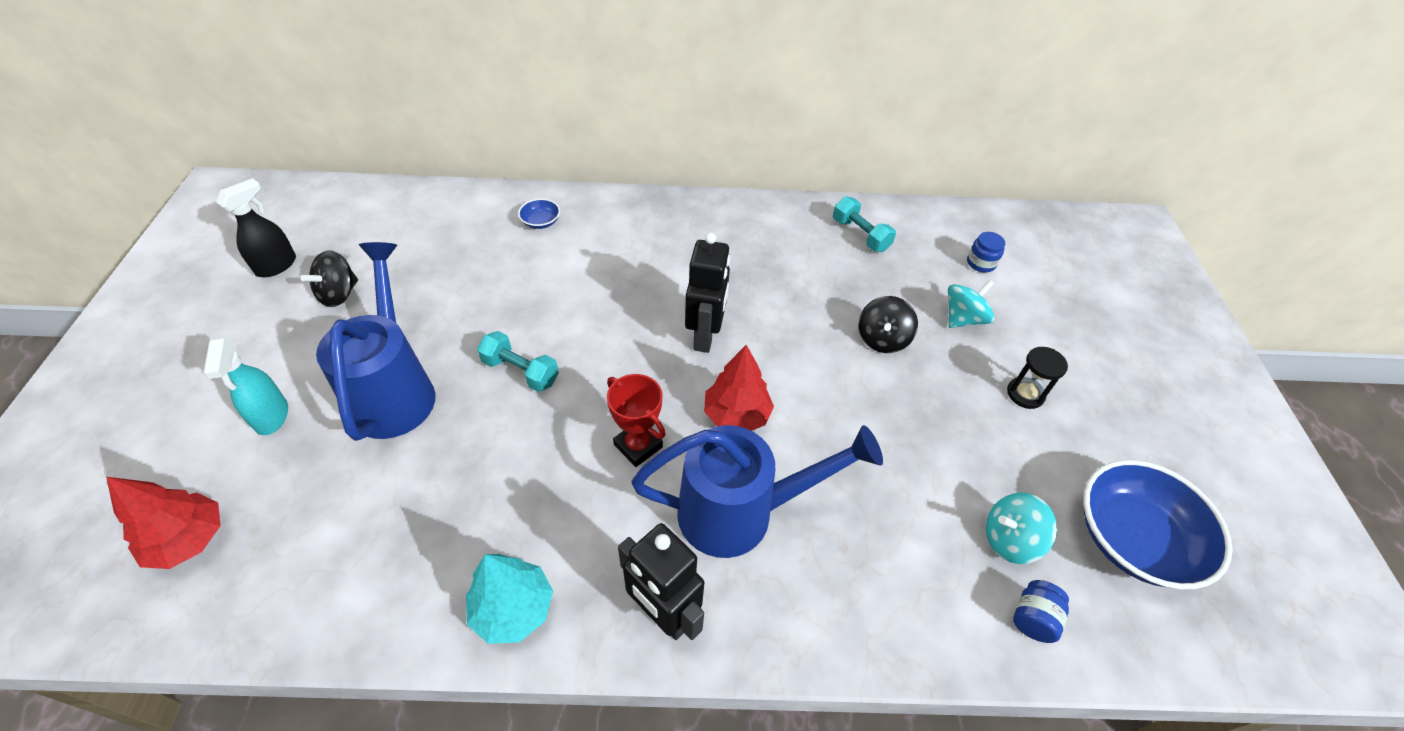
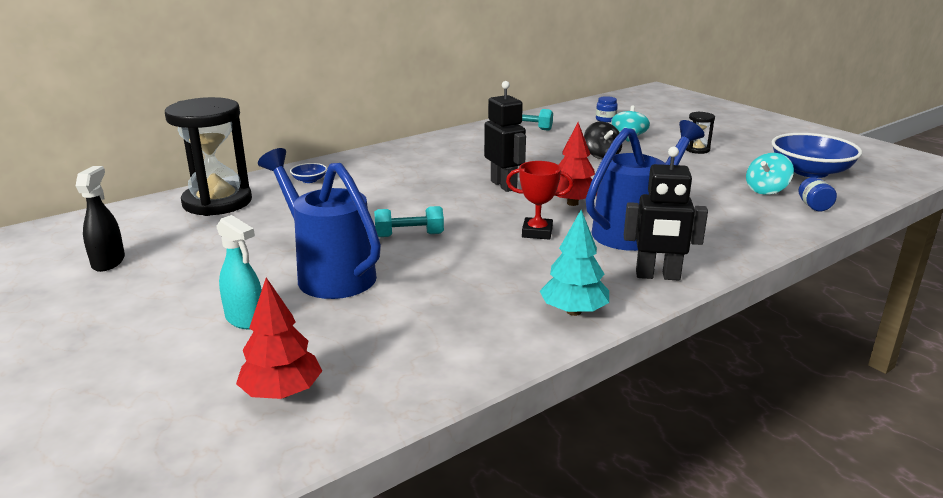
camera: 35 degrees left, 25 degrees down
black spinning top [301,250,358,307] -> none
none -> black hourglass [165,97,252,216]

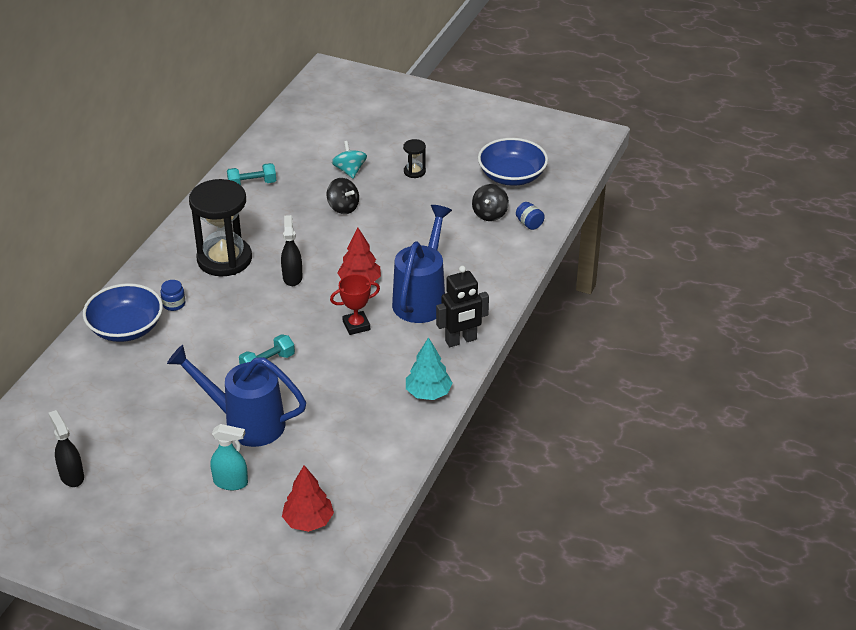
camera: 30 degrees left, 15 degrees up
black hourglass [165,97,252,216] -> black hourglass moved to [189,179,252,276]
blue bowl [290,163,327,183] -> blue bowl [83,283,163,342], size x2.35
black robot [484,81,526,192] -> black spray bottle [281,215,303,286]
blue jar [596,96,618,122] -> blue jar moved to [160,280,185,311]
turquoise spinning top [746,153,794,195] -> black spinning top [472,184,509,221]

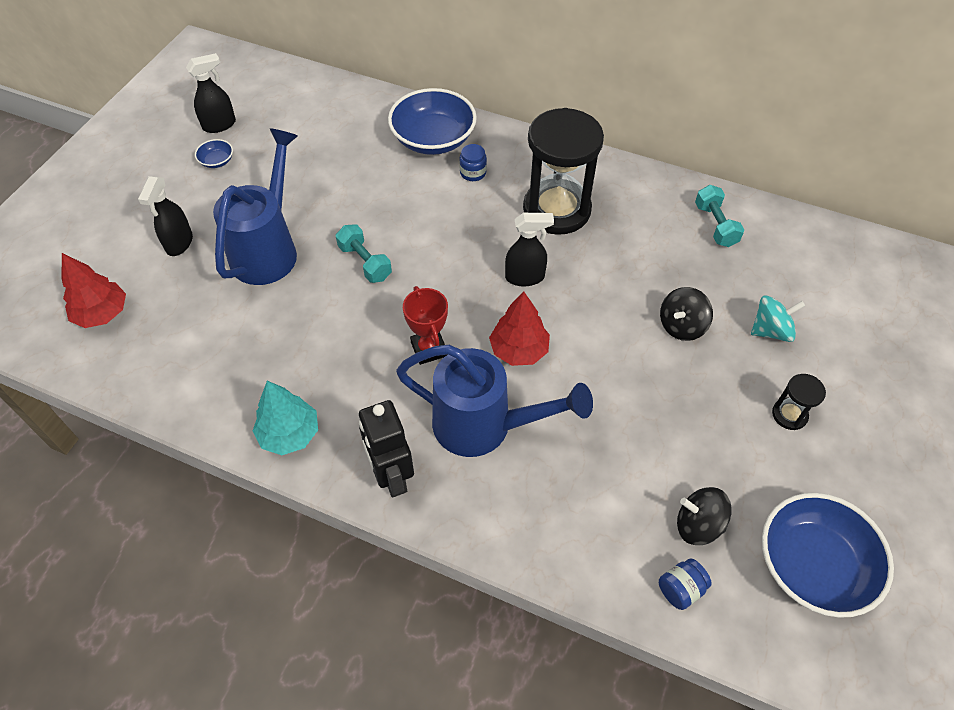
camera: 90 degrees right, 15 degrees up
turquoise spray bottle [210,424,248,490] -> black spray bottle [138,176,193,256]
none -> blue bowl [195,139,233,168]

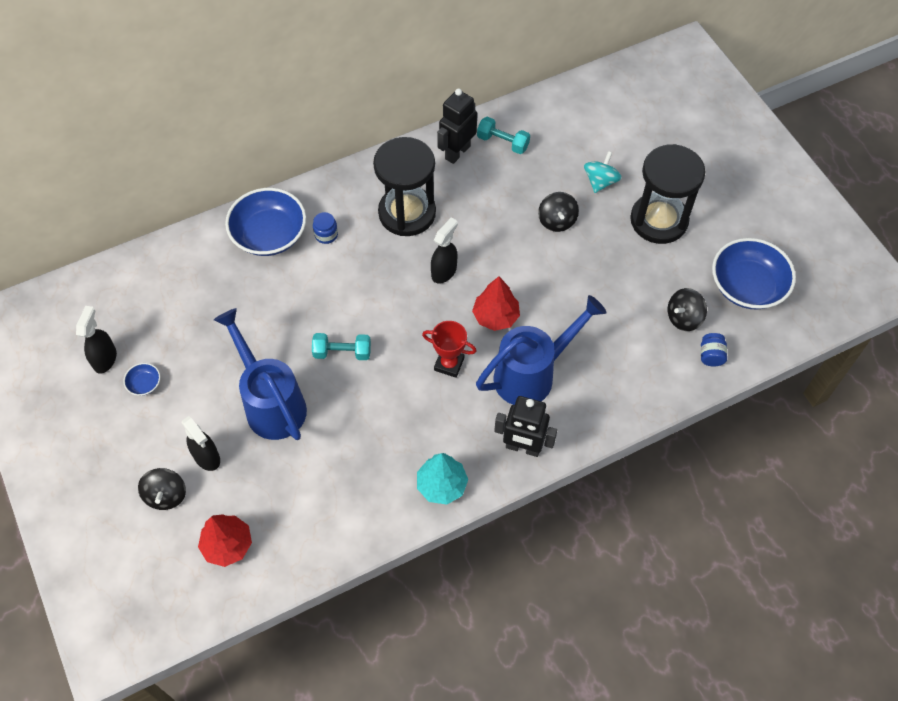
camera: 50 degrees left, 5 degrees up
black hourglass [772,374,826,430] -> black hourglass [630,144,705,244], size x2.31
none -> black spinning top [138,468,186,510]
none -> black robot [437,88,477,164]

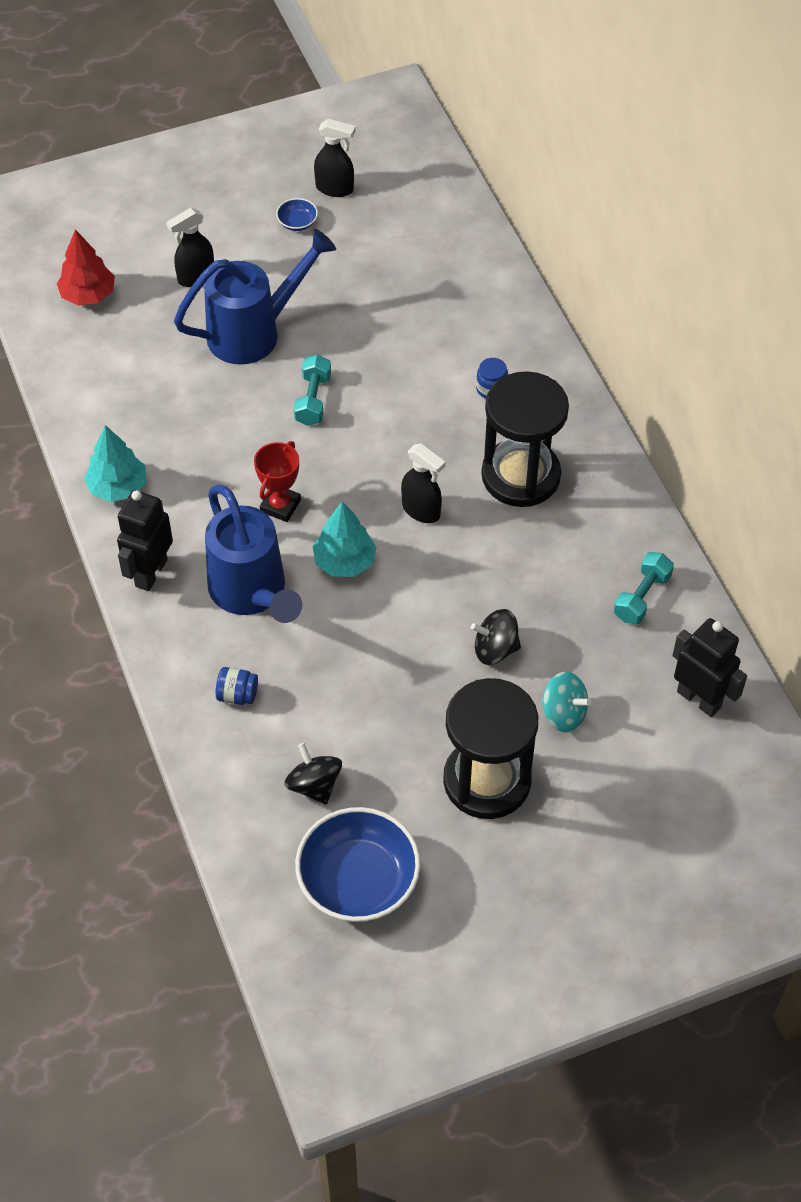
camera: 95 degrees right, 5 degrees down
black spinning top [138,468,186,510] -> none
blue bowl [225,188,306,256] -> none
black robot [437,88,477,164] -> black robot moved to [672,618,747,717]
red tree [472,276,520,331] -> turquoise tree [313,501,377,577]
blue jar [701,333,727,366] -> blue jar moved to [216,667,258,705]

